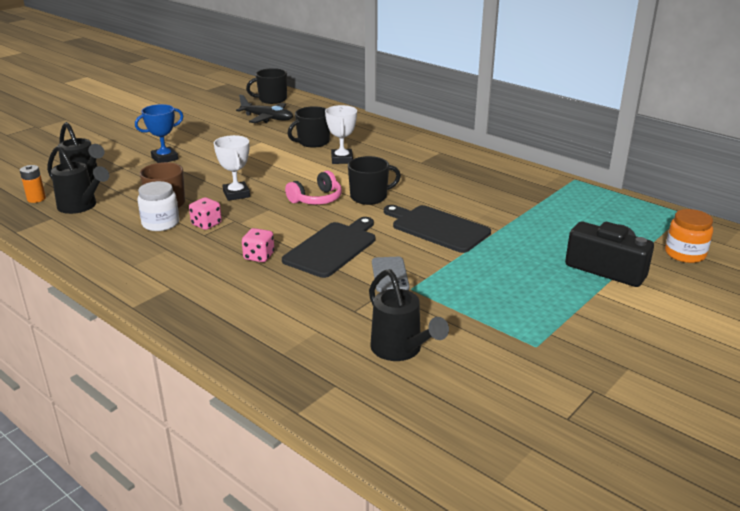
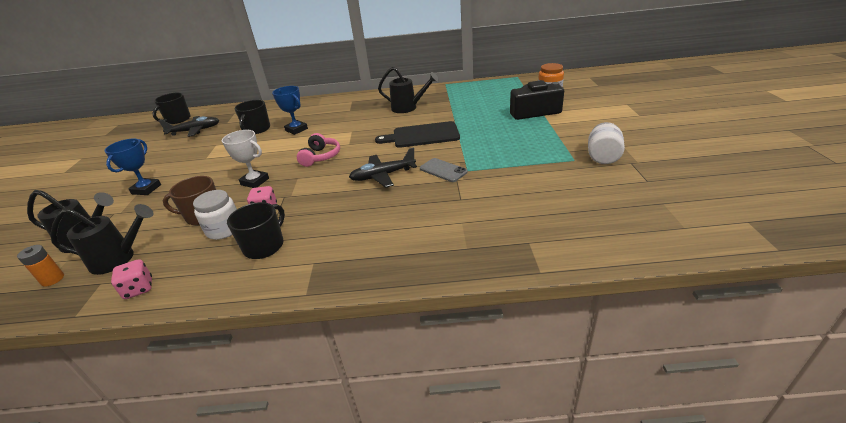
camera: 40 degrees left, 5 degrees up
pink dice [242,228,274,262] -> pink dice moved to [111,259,152,299]
black cutting board [282,217,375,278] -> black plane [349,147,417,188]
white trophy [325,105,357,164] -> blue trophy [272,86,308,135]
black mug [348,156,401,205] -> black mug moved to [227,202,285,259]
black watering can [369,269,449,361] -> black watering can moved to [378,67,439,113]
none -> white jar [588,122,625,164]

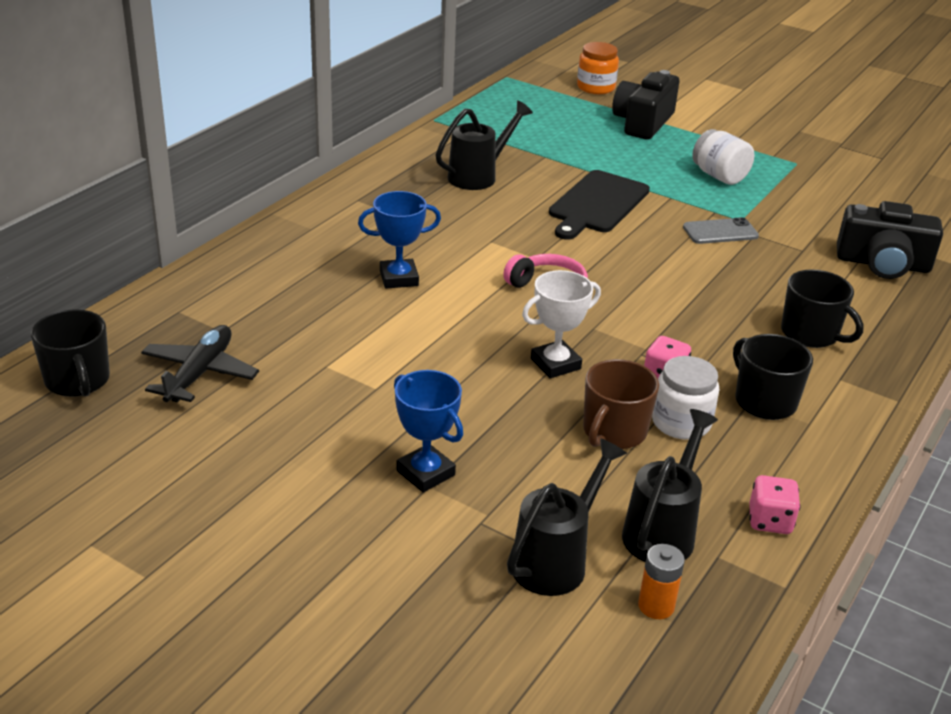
camera: 60 degrees left, 0 degrees up
black mug [235,100,270,134] -> black mug moved to [781,269,863,348]
black plane [349,147,417,188] -> none
white jar [588,122,625,164] -> white jar moved to [692,129,754,185]
none -> black camera [837,201,943,279]

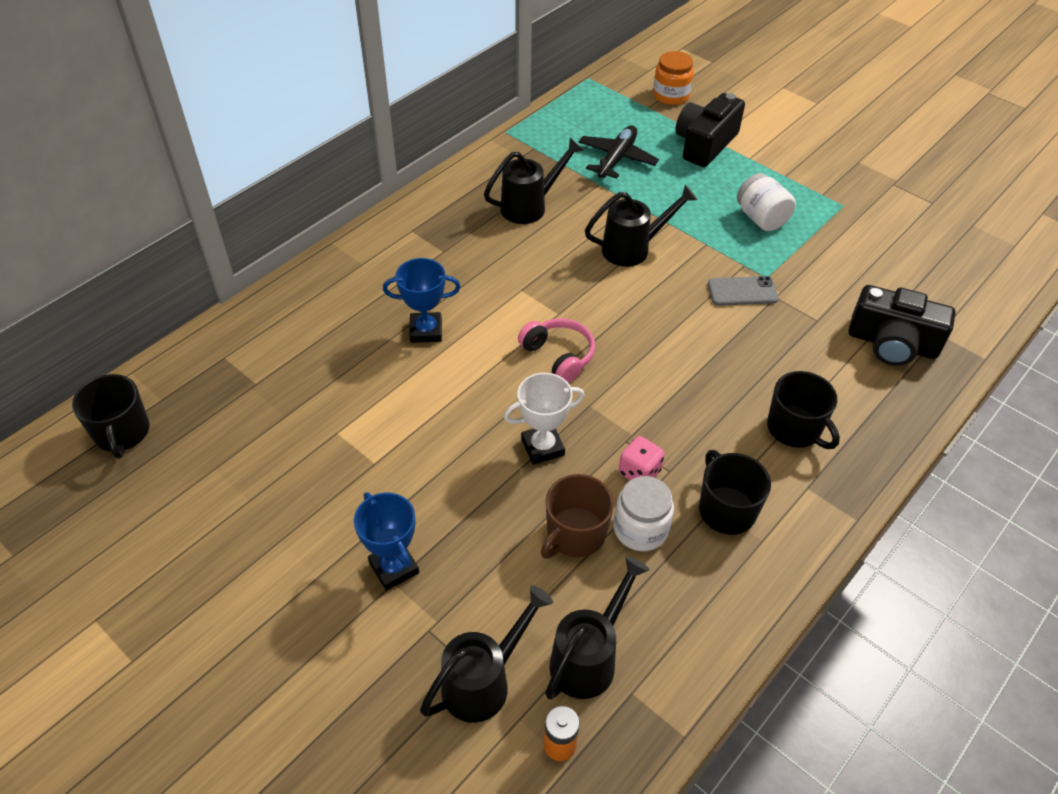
camera: 10 degrees right, 15 degrees up
black plane [141,325,259,402] -> black plane moved to [578,125,659,179]
black cutting board [549,170,650,240] -> black watering can [585,185,698,267]
pink dice [749,475,801,534] -> none

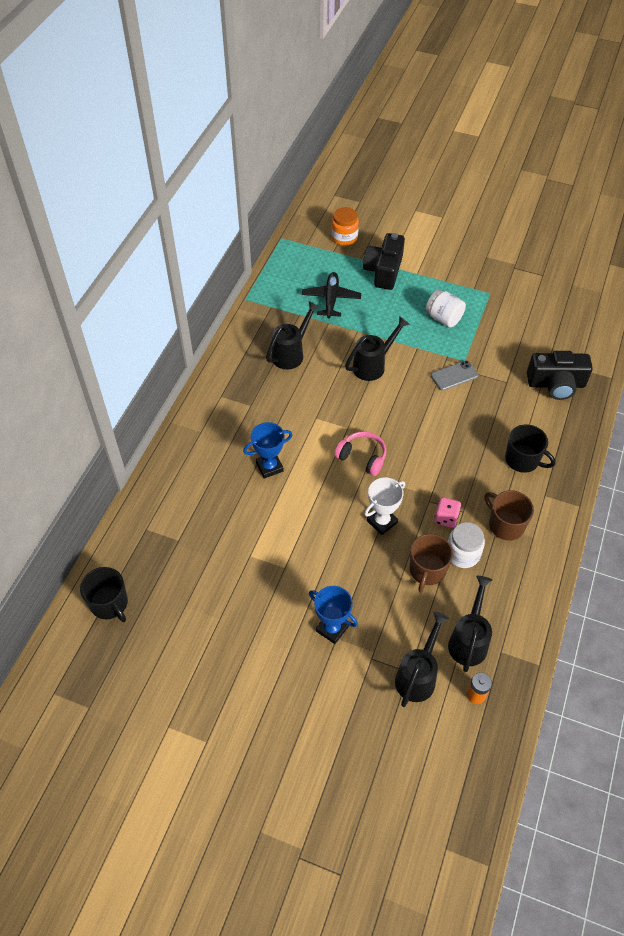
camera: 20 degrees left, 5 degrees up
black mug [699,450,771,535] -> brown mug [484,490,534,541]

